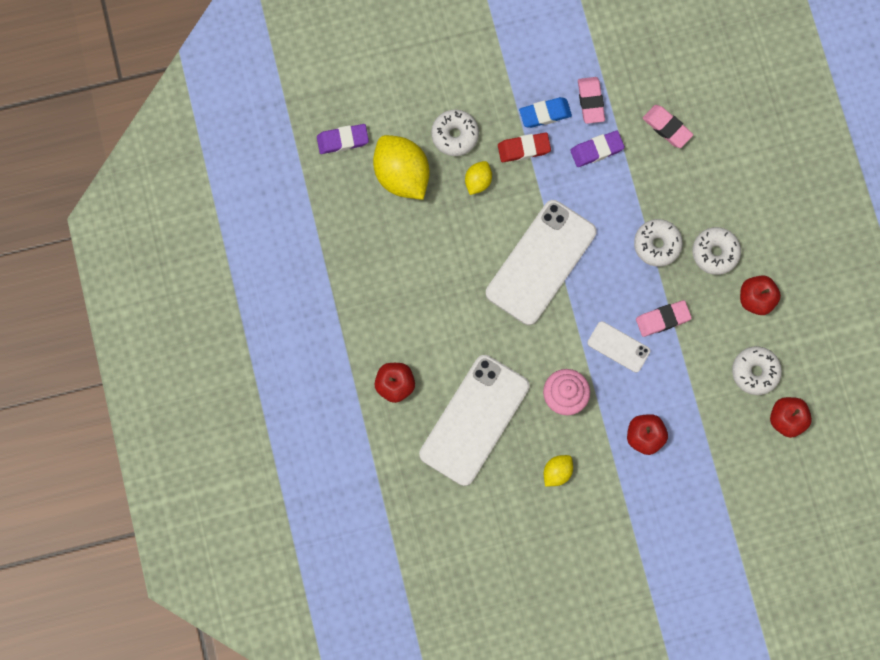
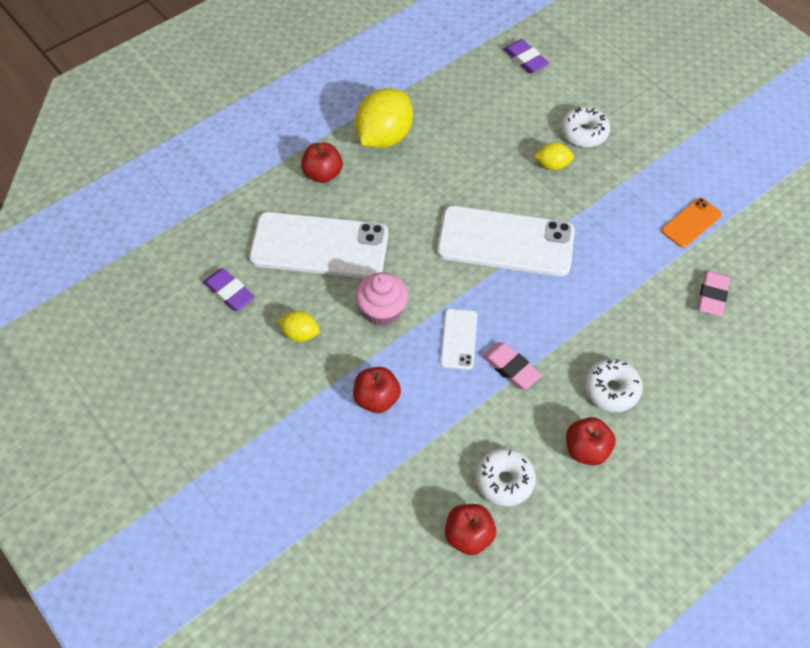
camera: 65 degrees right, 20 degrees down
yellow lemon [373,135,430,200] -> yellow lemon moved to [355,88,413,148]
red eraser [498,133,551,162] -> none
blue eraser [519,97,572,128] -> none
purple eraser [570,131,625,167] -> purple eraser moved to [203,268,255,311]
pink eraser [578,77,605,124] -> orange phone [662,198,722,248]
white donut [634,219,683,267] -> none

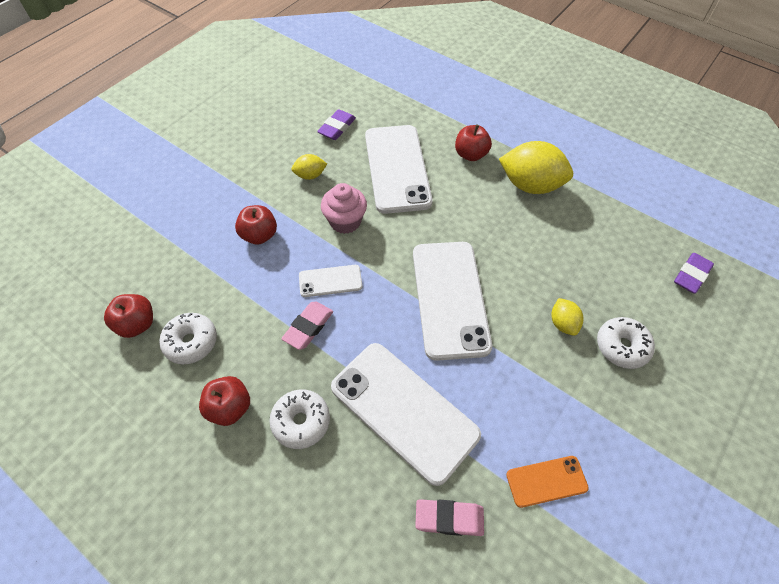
camera: 75 degrees right, 0 degrees up
yellow lemon [278,311,320,342] -> yellow lemon turned 75 degrees clockwise [291,154,327,180]
orange phone [662,198,722,248] -> orange phone turned 45 degrees counterclockwise [506,456,589,508]
none -> white phone [331,343,481,486]

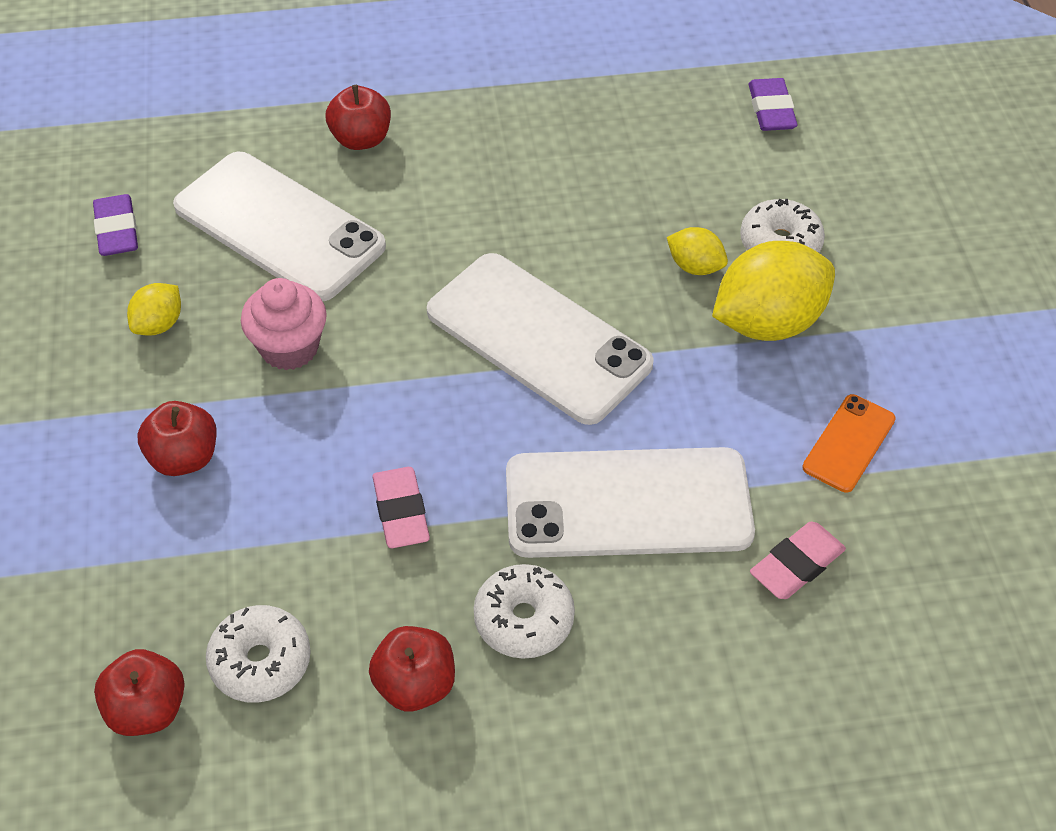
camera: 45 degrees left, 5 degrees down
white phone [299,265,362,297] -> none
yellow lemon [499,141,573,194] -> yellow lemon moved to [712,241,835,341]

